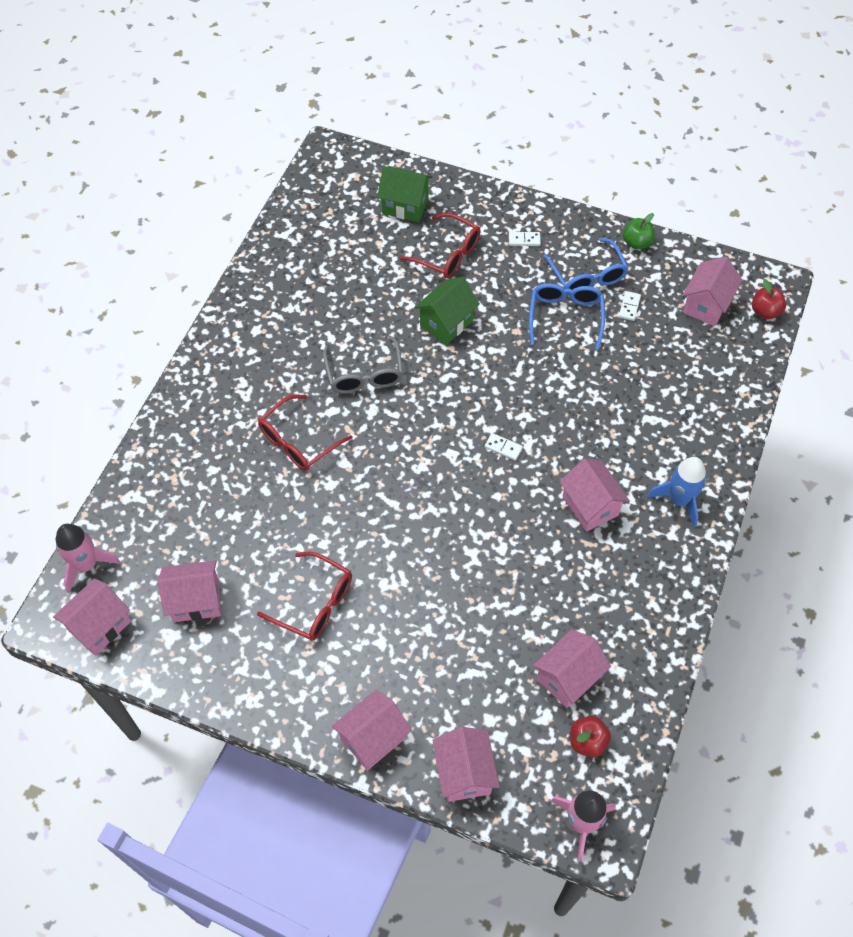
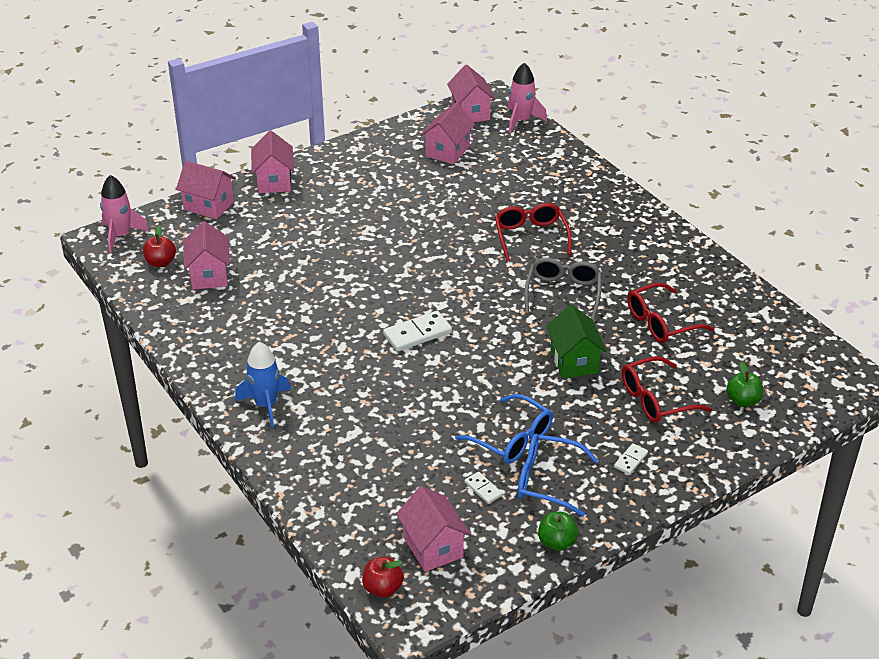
camera: 125 degrees right, 20 degrees down
red glasses [257,552,352,641] -> red glasses moved to [627,283,714,343]
grey glasses [323,336,403,393] -> grey glasses turned 75 degrees clockwise [524,258,602,320]
green house [377,166,432,222] -> green apple [726,362,763,407]
white domino [485,433,523,461] -> white domino [383,311,452,352], size x1.85
pink house [559,459,630,532] -> none

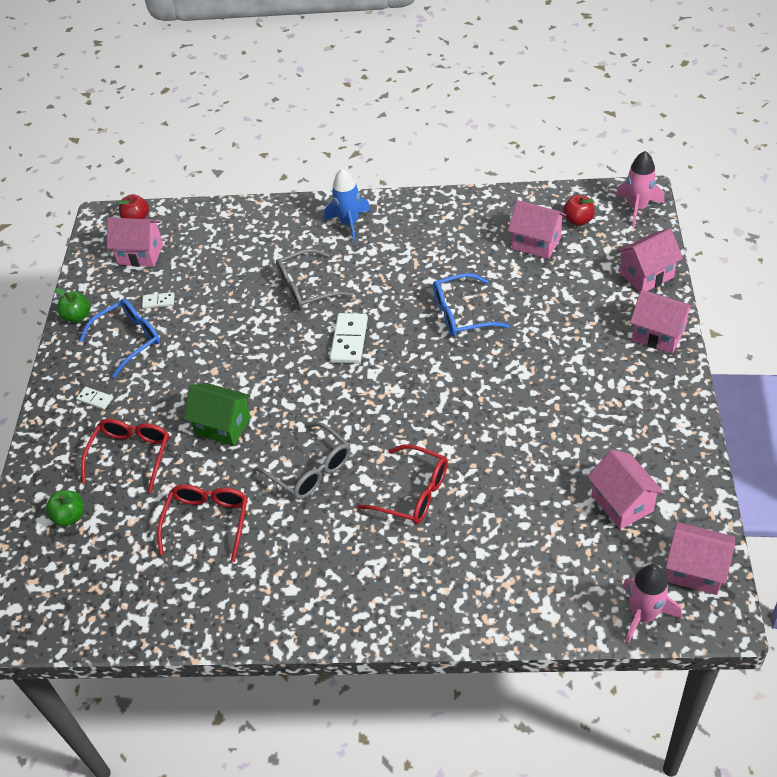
camera: 130 degrees right, 10 degrees up
blue glasses [455,394,553,464] -> blue glasses moved to [433,273,509,337]
white domino [614,443,648,475] -> white domino turned 45 degrees counterclockwise [76,387,113,410]
none -> grey glasses [276,249,353,310]

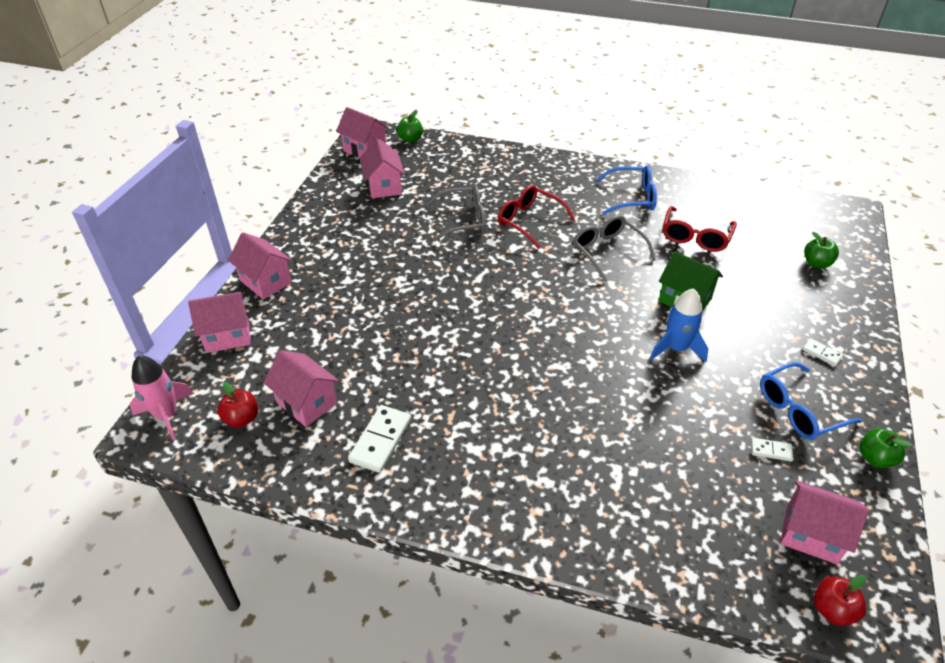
camera: 170 degrees left, 5 degrees down
red glasses [81,419,169,493] -> none
grey glasses [276,249,353,310] -> grey glasses moved to [426,185,486,242]
blue rocket [324,168,371,242] -> blue rocket moved to [650,288,708,362]
white domino [330,313,368,364] -> white domino moved to [348,405,411,473]
blue glasses [433,273,509,337] -> blue glasses moved to [596,165,657,215]
pink rocket [622,564,681,644] -> green apple [397,110,423,143]

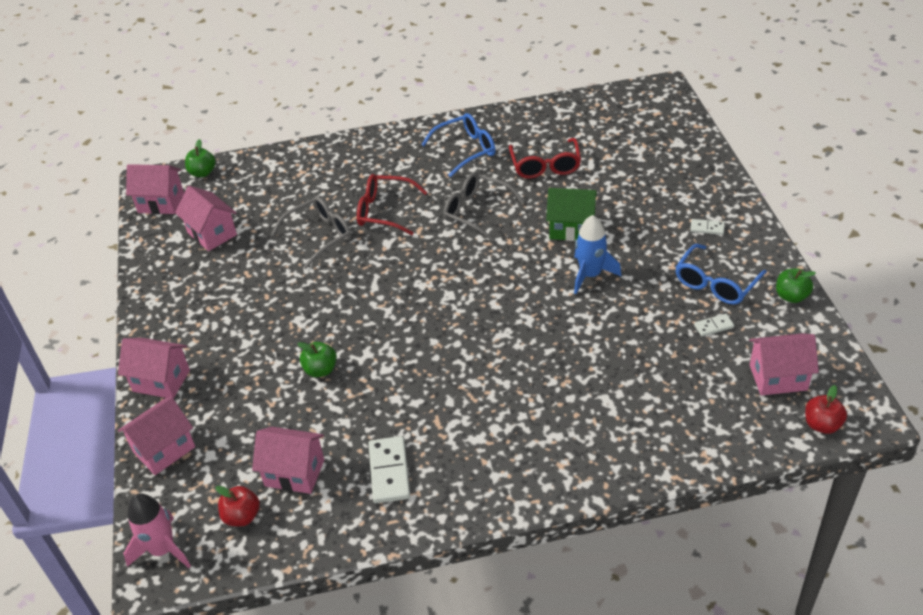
camera: 25 degrees left, 0 degrees up
green apple [804,232,839,269] -> green apple moved to [297,342,337,377]

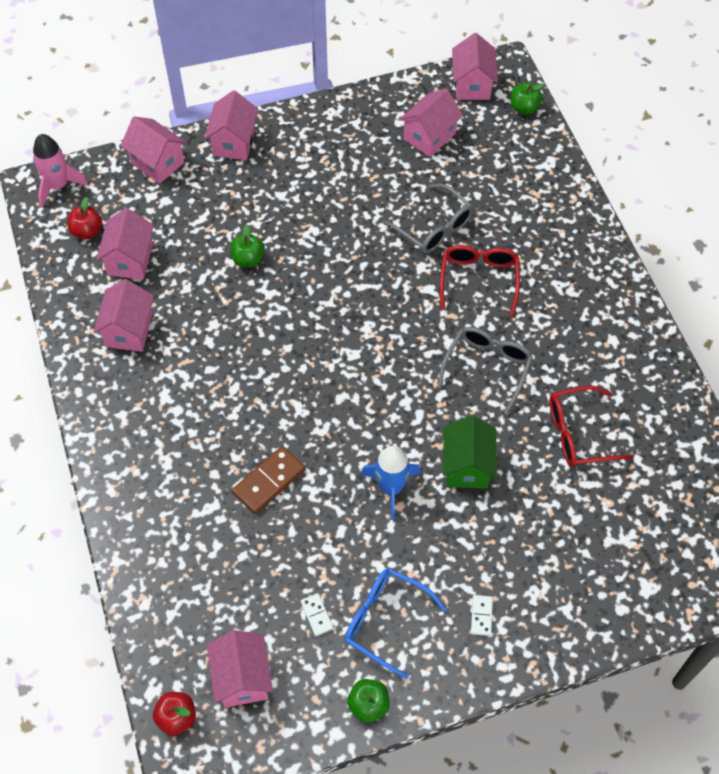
camera: 80 degrees right, 15 degrees up
white domino [368,436,410,504] -> pink house [94,279,154,352]
blue glasses [421,113,496,177] -> none
none -> brown domino [232,446,305,514]

